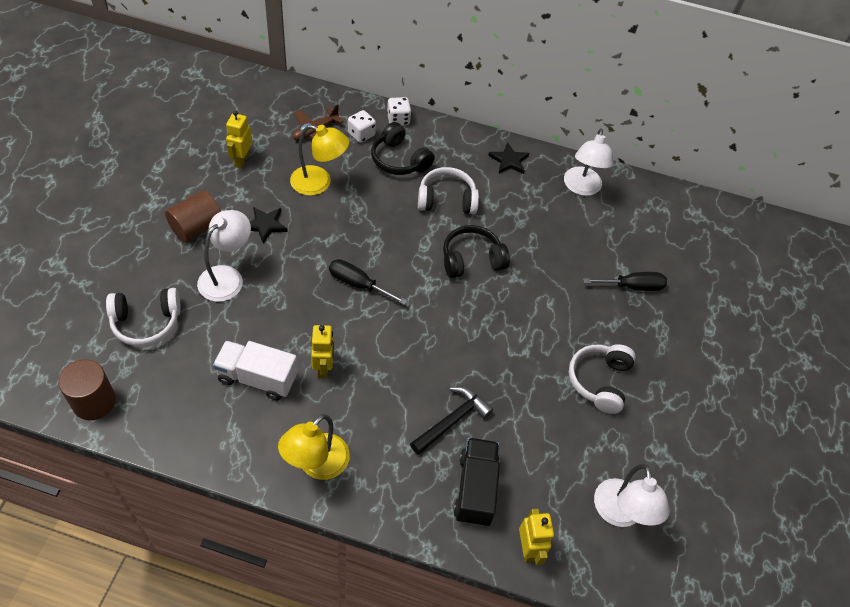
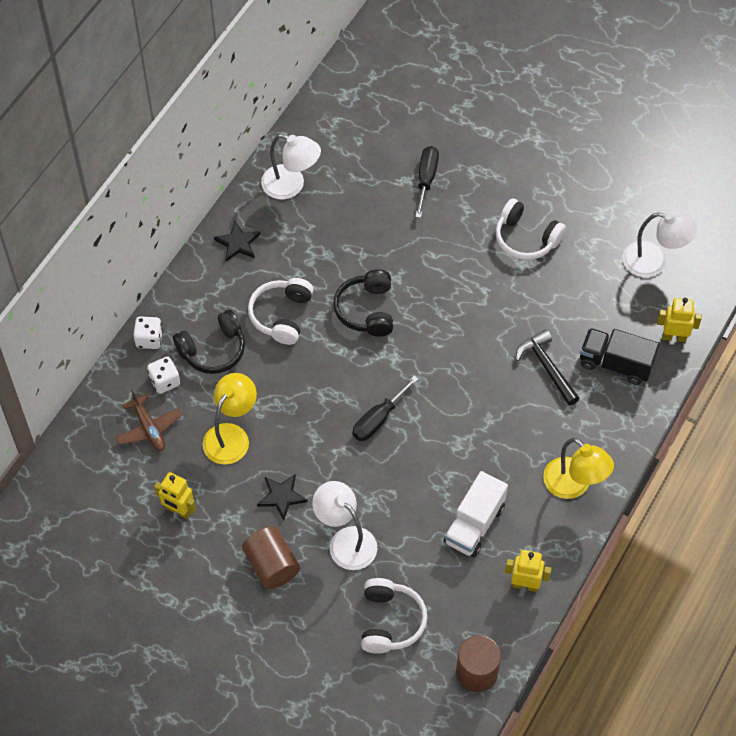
camera: 70 degrees left, 5 degrees up
yellow robot [311,325,334,378] -> yellow robot moved to [505,550,552,592]

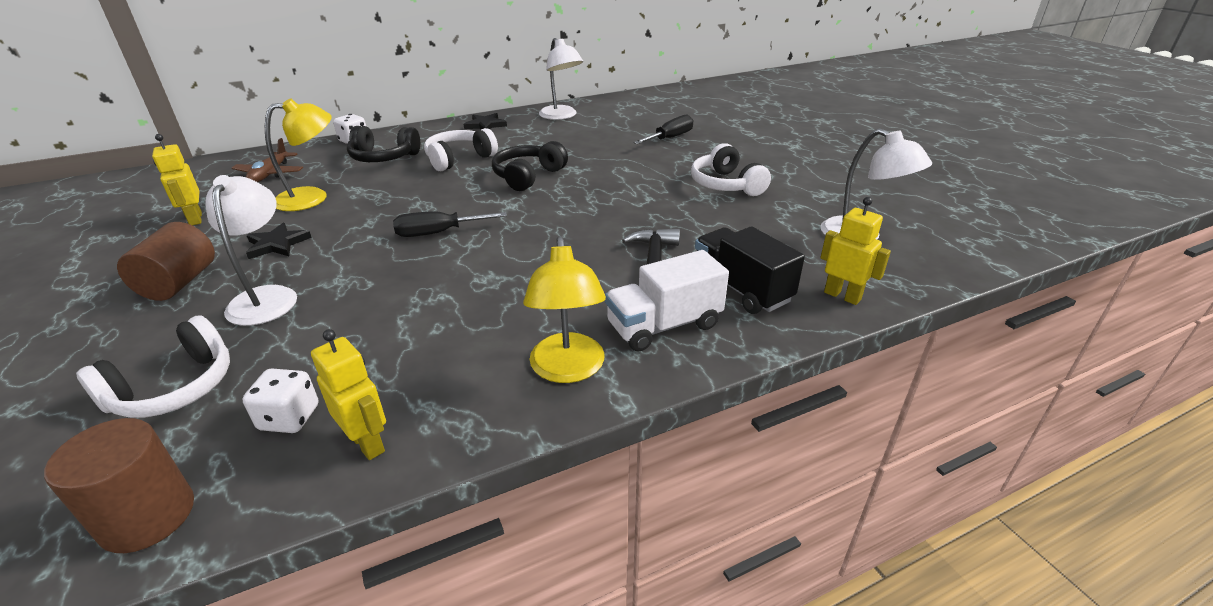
camera: 35 degrees right, 25 degrees down
white dice [147,356,180,394] -> white dice moved to [242,369,318,433]
white truck [444,471,508,557] -> white truck moved to [605,250,729,352]

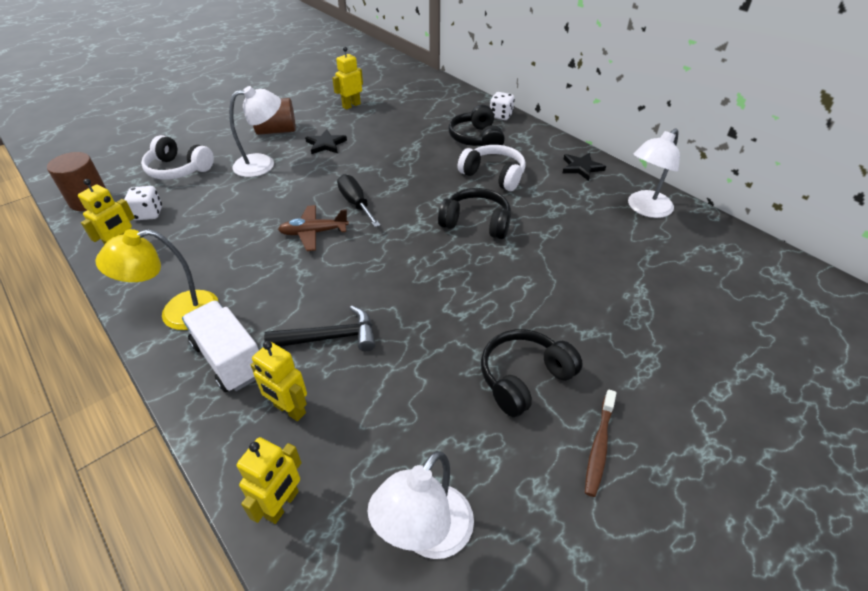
camera: 75 degrees right, 10 degrees up
brown plane [232,138,303,182] -> brown plane moved to [278,205,349,251]
yellow lamp [265,99,332,211] -> none
black screwdriver [633,115,693,144] -> none
white headphones [691,143,771,196] -> black headphones [481,329,583,417]
black truck [695,226,805,314] -> yellow robot [251,341,307,421]
none -> brown toothbrush [585,389,616,497]

